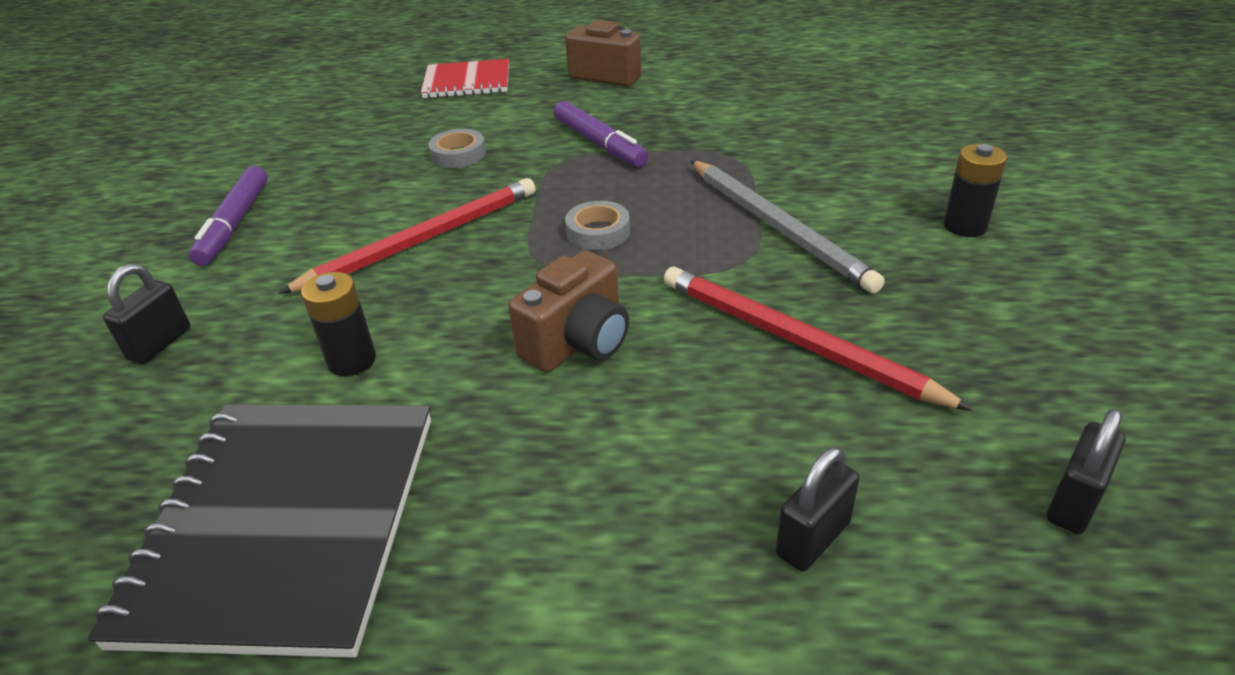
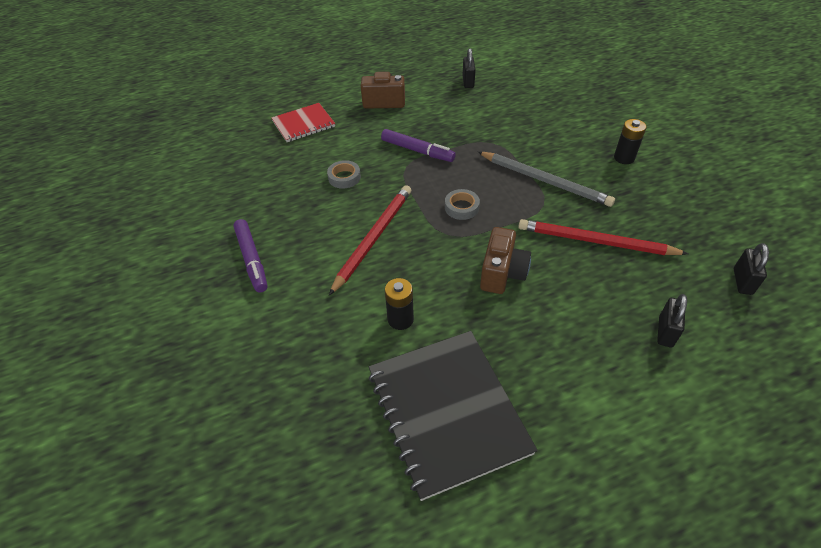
camera: 25 degrees left, 10 degrees up
black padlock [103,264,190,364] -> black padlock moved to [462,48,476,88]

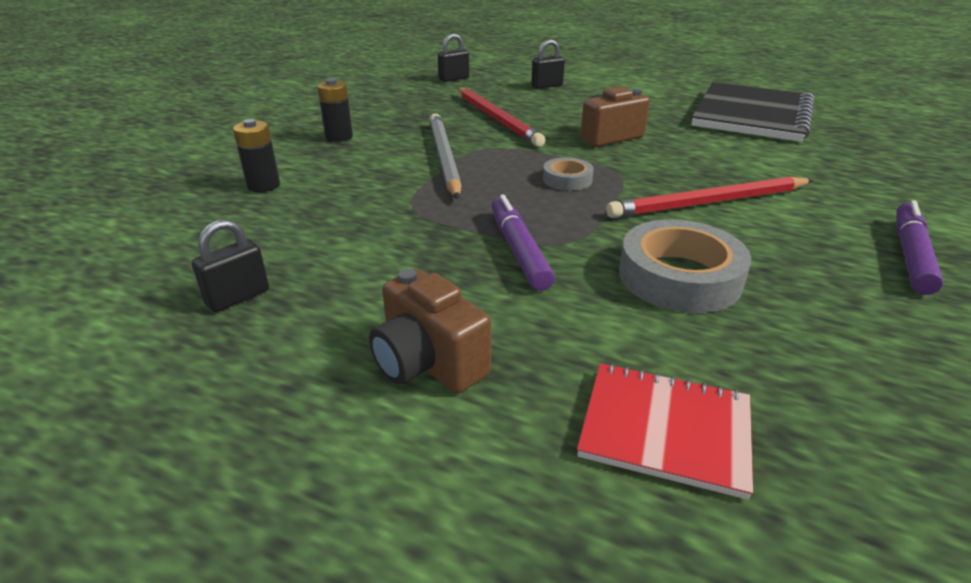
camera: 135 degrees left, 15 degrees down
grey tape [327,160,361,189] -> grey tape [619,219,751,313], size x1.86
black battery [385,278,414,330] -> black battery moved to [233,119,280,192]

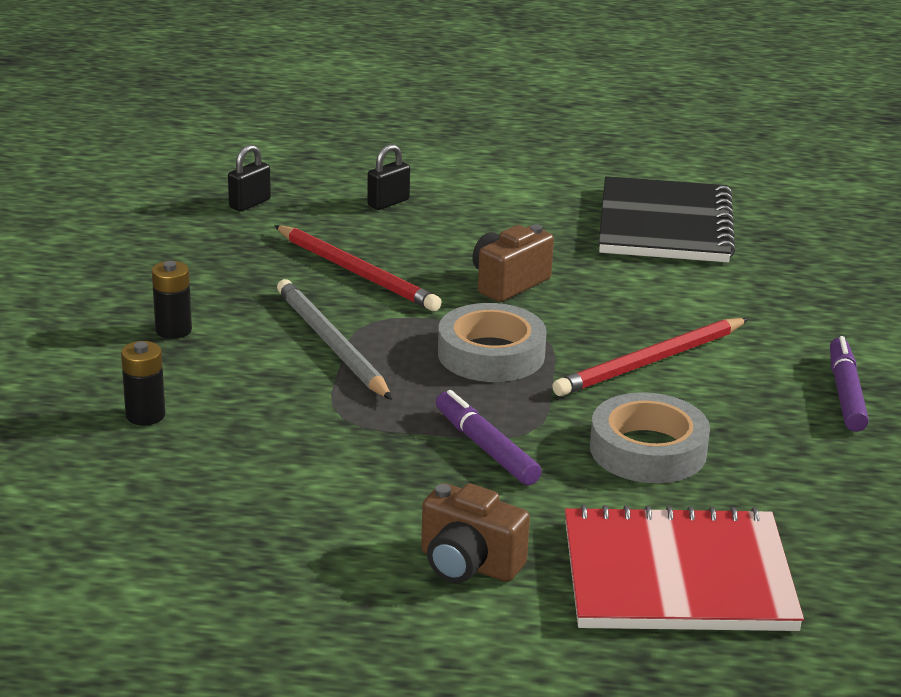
camera: 20 degrees left, 5 degrees down
black padlock [192,219,269,312] -> none
grey tape [543,157,594,191] -> grey tape [438,303,547,382], size x1.86
red notebook [577,363,753,500] -> red notebook [565,505,804,631], size x1.75

